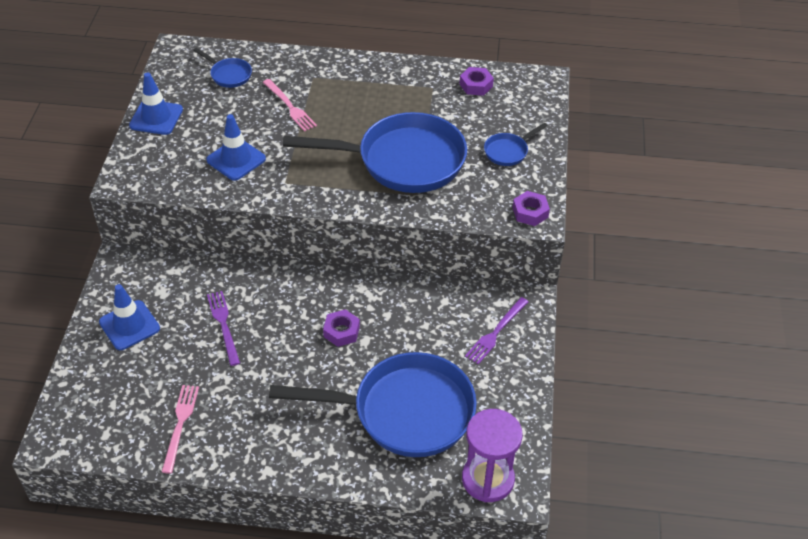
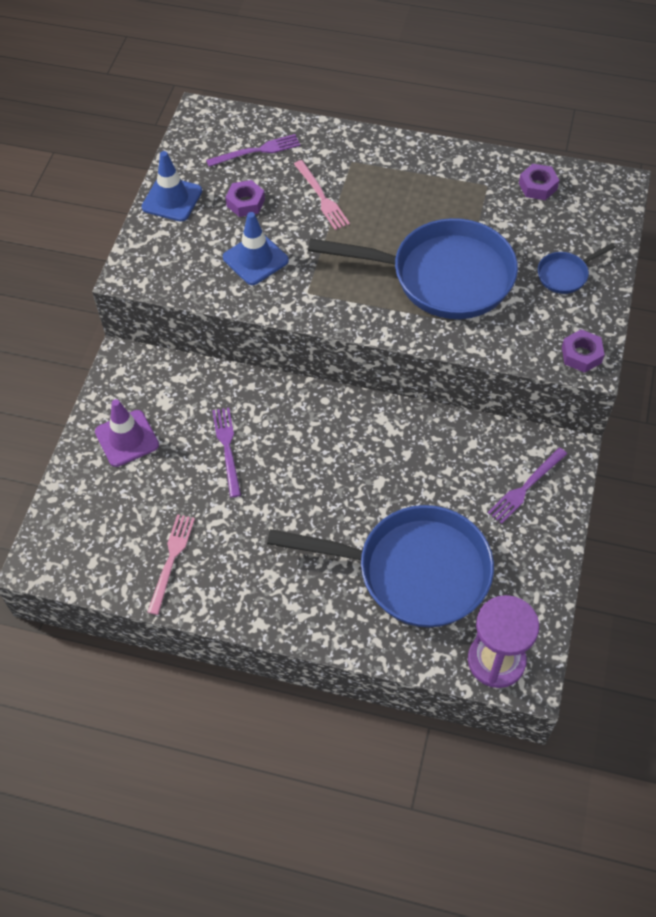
camera: 10 degrees right, 10 degrees up
blue traffic cone [99,284,160,350] -> purple traffic cone [95,399,159,467]
blue pan [193,48,252,88] -> purple fork [206,134,300,167]
purple nut [323,309,360,347] -> purple nut moved to [225,180,265,217]

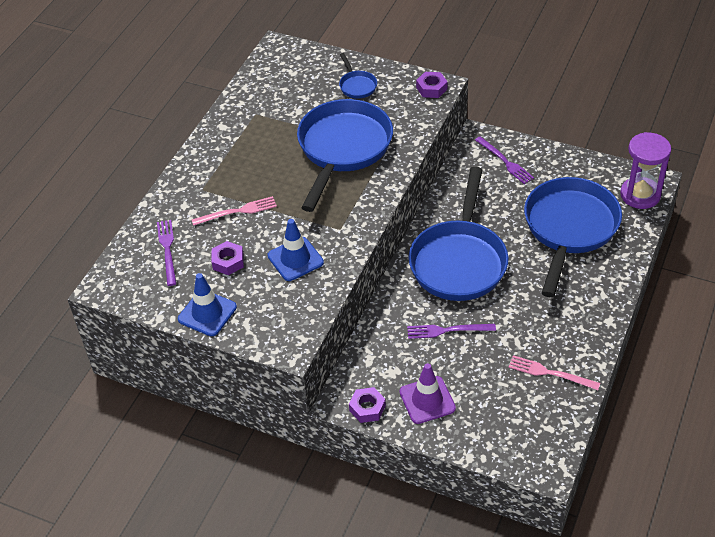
camera: 80 degrees left, 10 degrees down
purple nut [519,164,559,200] -> purple nut moved to [349,387,386,423]
none -> blue pan [409,167,509,301]

